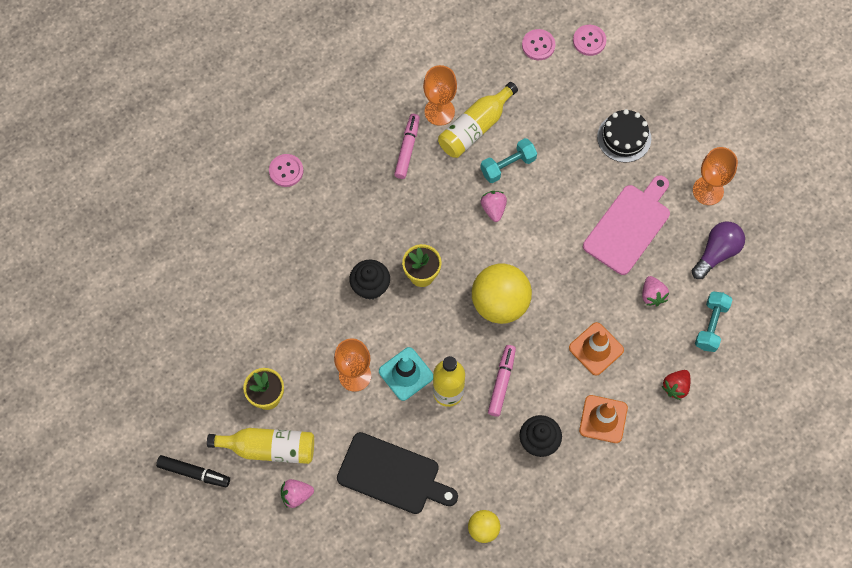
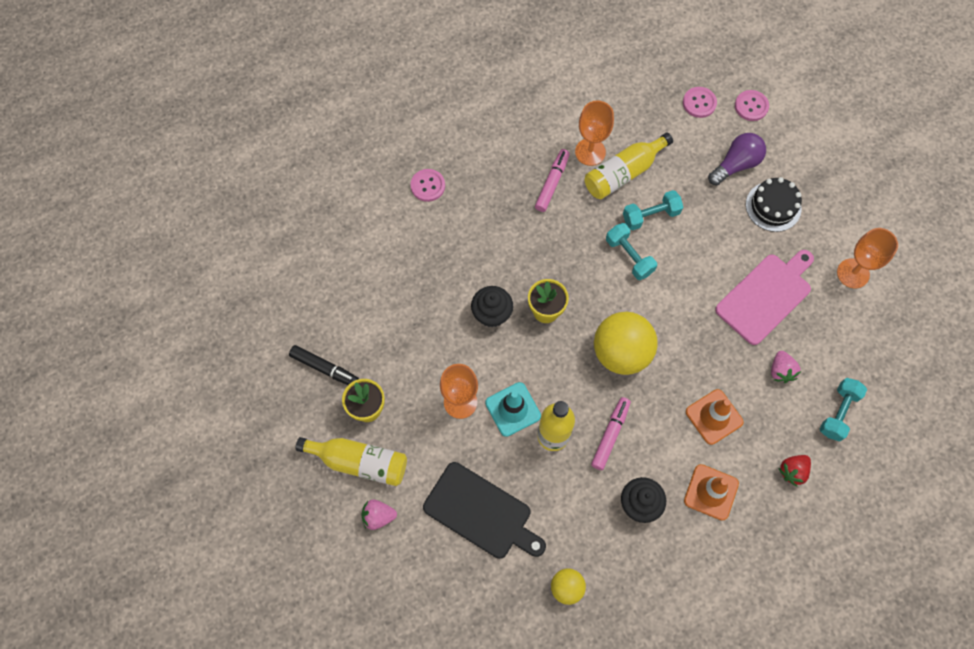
camera: 10 degrees right, 0 degrees up
black marker [156,455,230,487] -> black marker moved to [289,345,359,385]
pink strawberry [480,191,507,222] -> turquoise dumbbell [606,223,657,280]
purple light bulb [692,222,745,279] -> purple light bulb moved to [708,133,766,185]

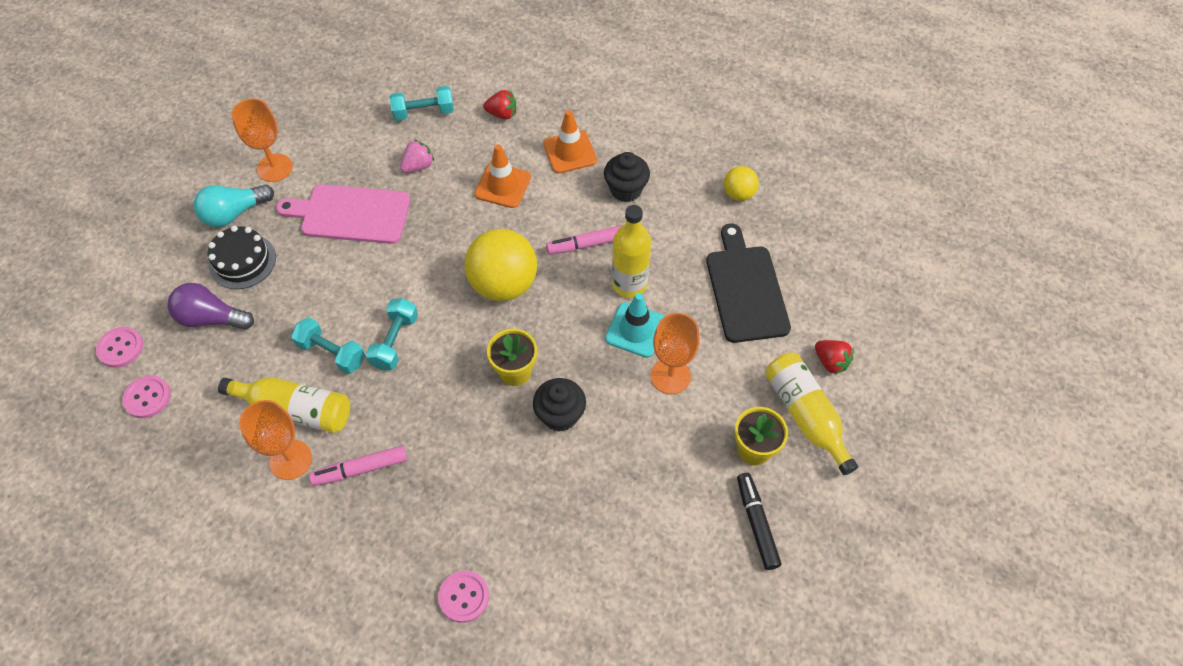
camera: 130 degrees left, 10 degrees down
pink strawberry [361,500,397,530] -> red strawberry [815,340,854,375]
none -> turquoise light bulb [194,184,274,227]

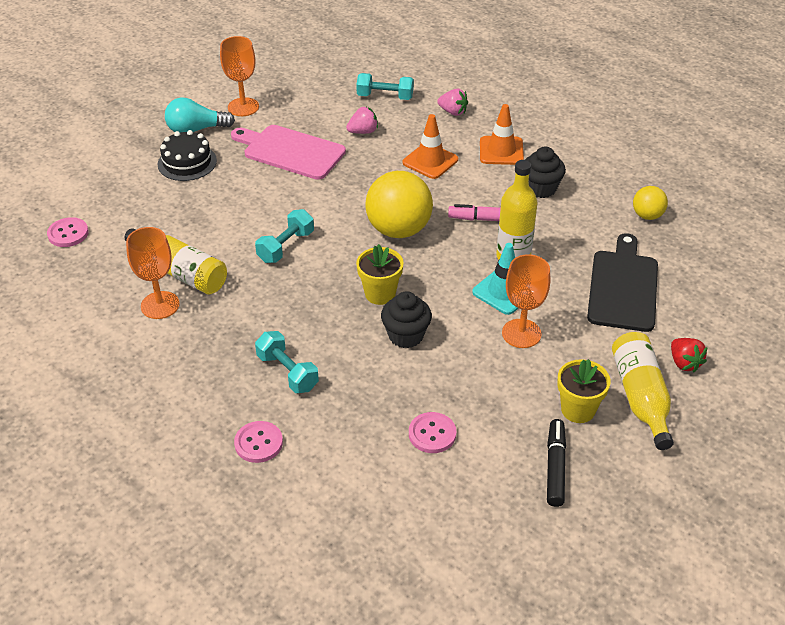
camera: 20 degrees right, 15 degrees down
pink button [96,327,143,368] -> pink button moved to [409,412,456,453]
purple light bulb [168,283,254,330] -> none
turquoise dumbbell [291,317,365,374] -> turquoise dumbbell moved to [255,331,319,393]
pink marker [309,445,407,486] -> none
red strawberry [483,90,516,120] -> pink strawberry [437,89,468,116]

